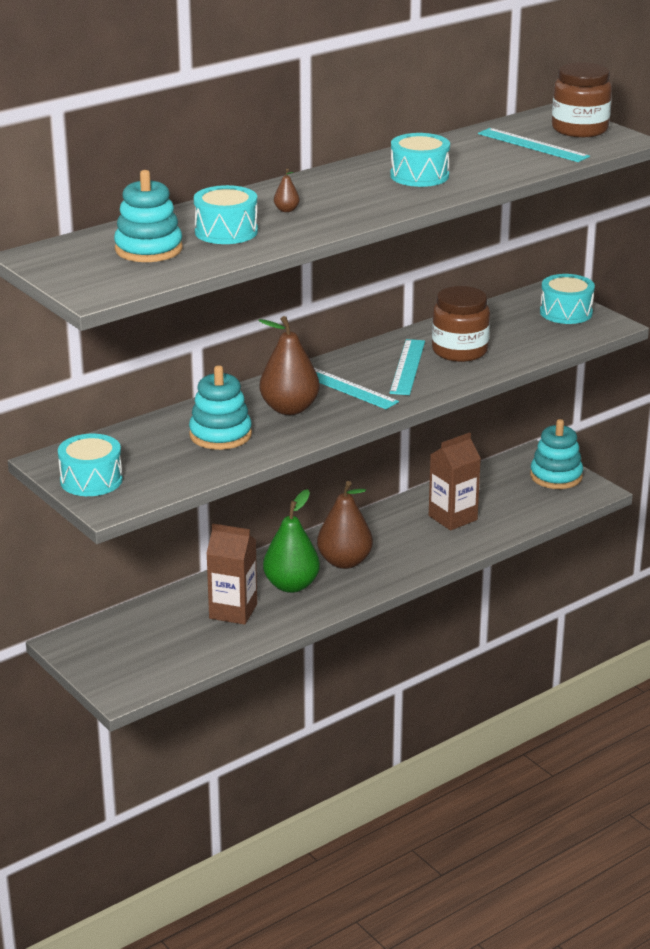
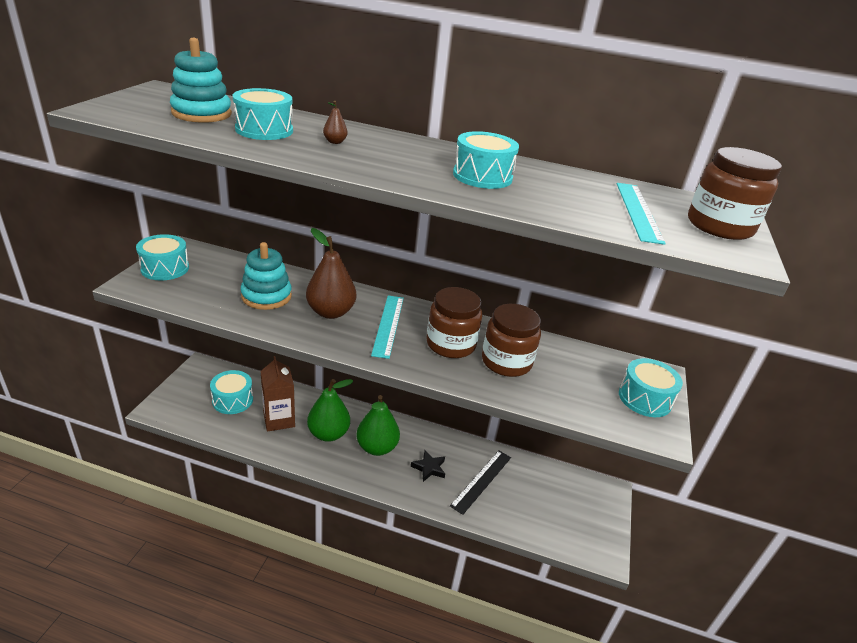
camera: 50 degrees right, 5 degrees up
brown pear [317,481,373,569] -> green pear [356,395,400,456]
turquoise ruler [390,339,425,395] -> brown jar [427,287,482,358]
brown carton [429,432,481,531] -> black ruler [450,451,511,515]
turquoise stacking toy [530,419,583,489] -> none
none -> turquoise drum [210,370,253,414]
none -> black star [411,450,445,482]

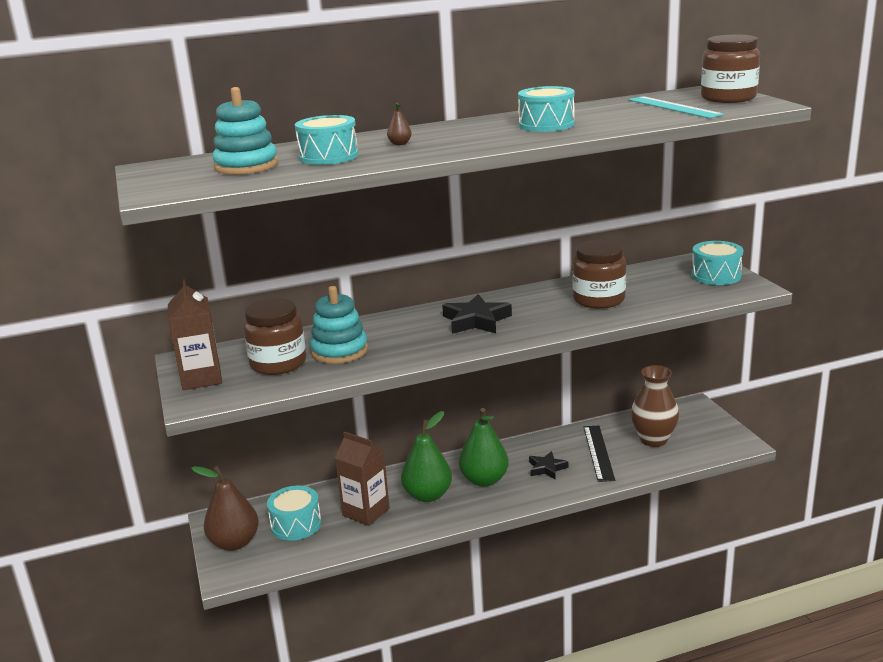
camera: 30 degrees left, 10 degrees down
turquoise drum [136,234,189,281] -> brown carton [168,279,222,390]
brown pear [306,228,356,319] -> brown pear moved to [191,466,259,551]
turquoise ruler [371,296,404,359] -> black star [442,294,512,334]
brown jar [427,287,482,358] -> brown jar moved to [243,298,306,375]
none -> brown vase [631,365,679,447]

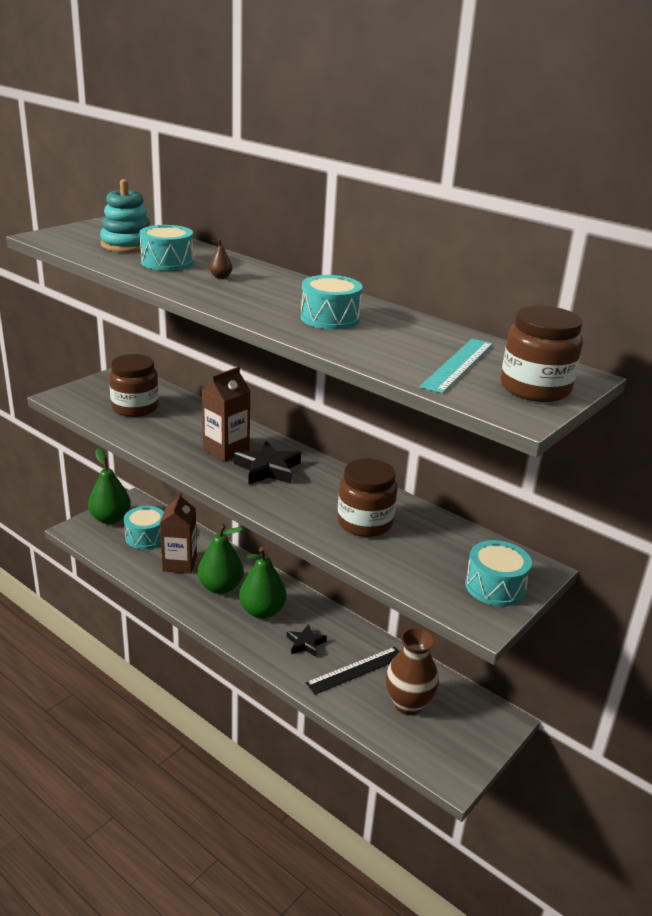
camera: 55 degrees right, 5 degrees up
brown carton [168,279,222,390] -> brown carton moved to [202,367,250,462]
brown pear [191,466,259,551] -> green pear [88,448,131,524]
turquoise stacking toy [310,286,368,364] -> none

